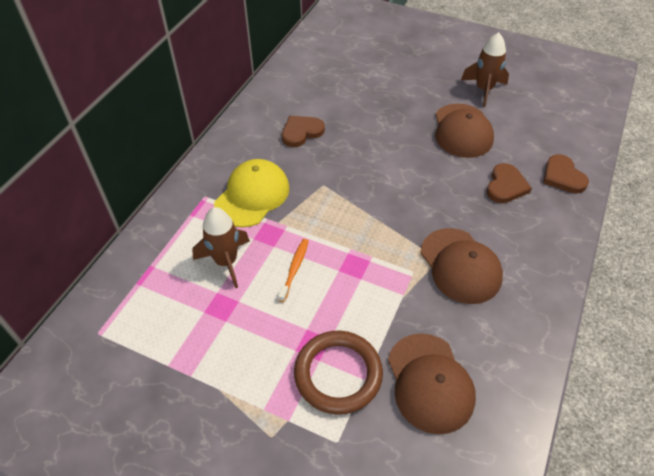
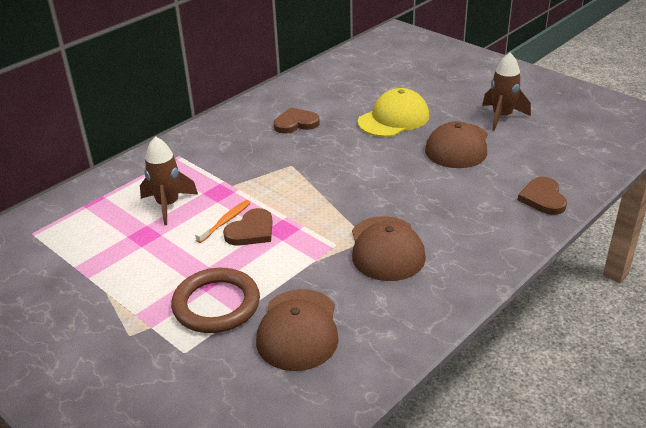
camera: 20 degrees right, 15 degrees down
yellow cap [214,159,290,228] -> yellow cap moved to [358,88,429,137]
brown heart [487,163,532,203] -> brown heart moved to [223,208,273,246]

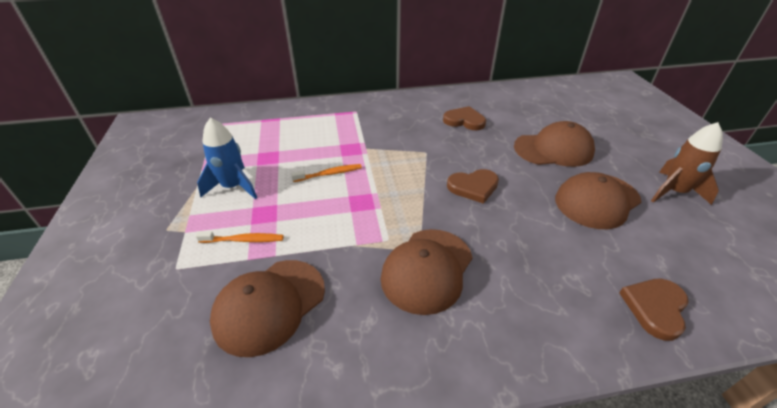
camera: 35 degrees right, 5 degrees up
brown rocket [140,136,198,225] -> none
brown ring [171,268,260,333] -> orange toothbrush [196,231,283,243]
brown heart [223,208,273,246] -> brown heart moved to [447,169,499,204]
yellow cap [358,88,429,137] -> brown cap [514,121,595,167]
none -> blue rocket [197,117,257,199]

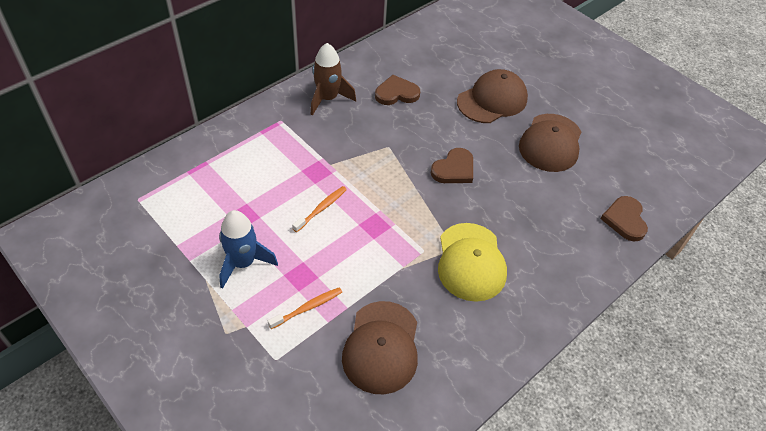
camera: 35 degrees left, 10 degrees up
brown cap [381,229,473,315] -> yellow cap [438,223,507,302]
brown rocket [651,122,723,205] -> brown rocket moved to [311,43,356,116]

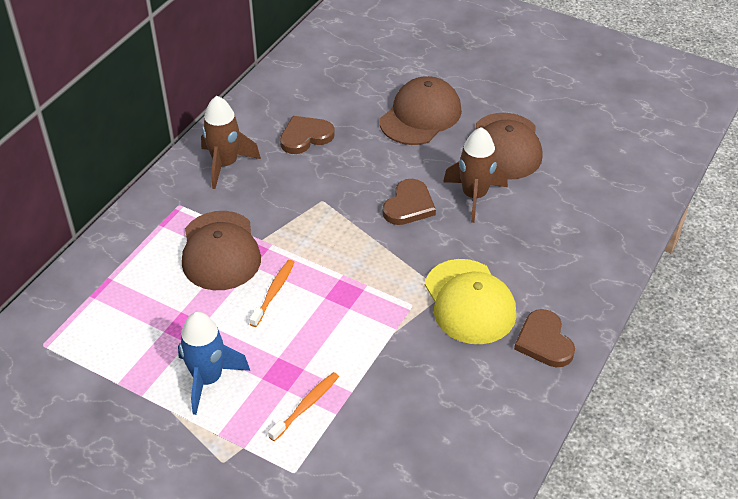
camera: 15 degrees left, 5 degrees down
brown cap [342,301,418,394] -> brown cap moved to [182,211,261,290]
brown heart [601,196,648,241] -> brown heart moved to [514,309,575,367]
none -> brown rocket [443,127,508,223]

